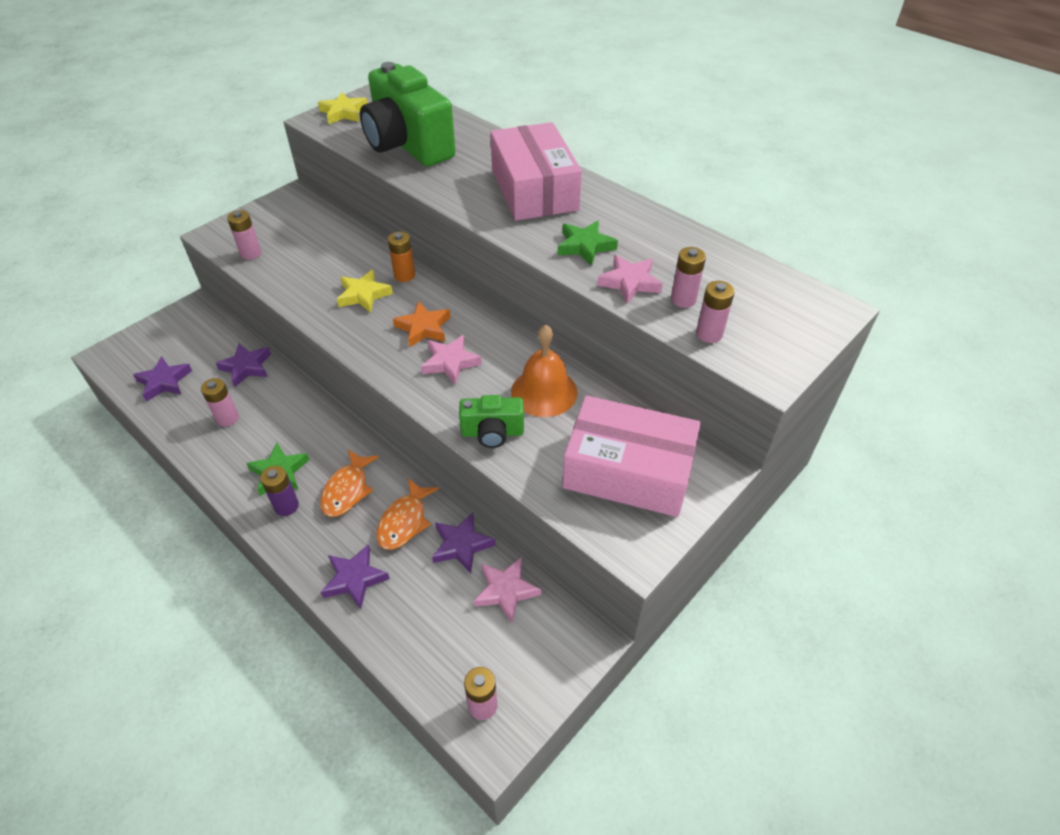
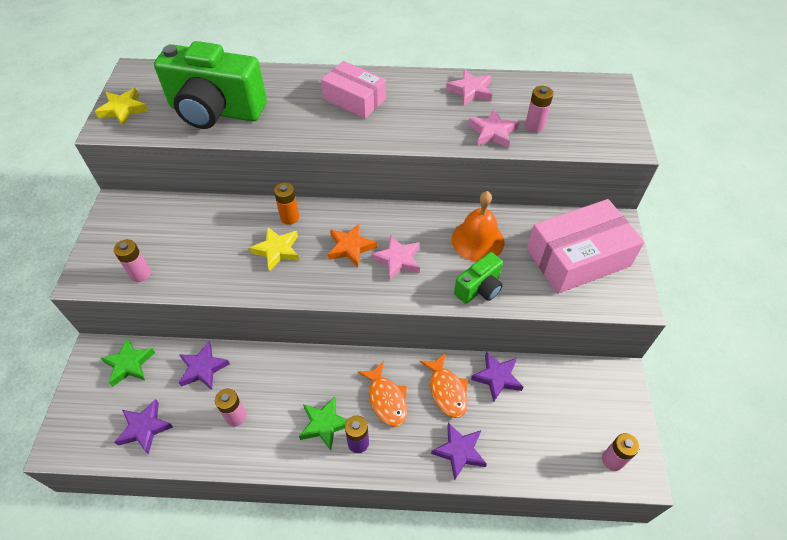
camera: 40 degrees left, 5 degrees up
pink star [474,557,541,623] -> pink star moved to [446,69,492,106]
pink box [490,122,582,221] -> pink box [321,61,386,118], size x0.65
green star [557,221,618,266] -> green star moved to [101,338,155,387]
pink battery [696,281,735,343] -> none

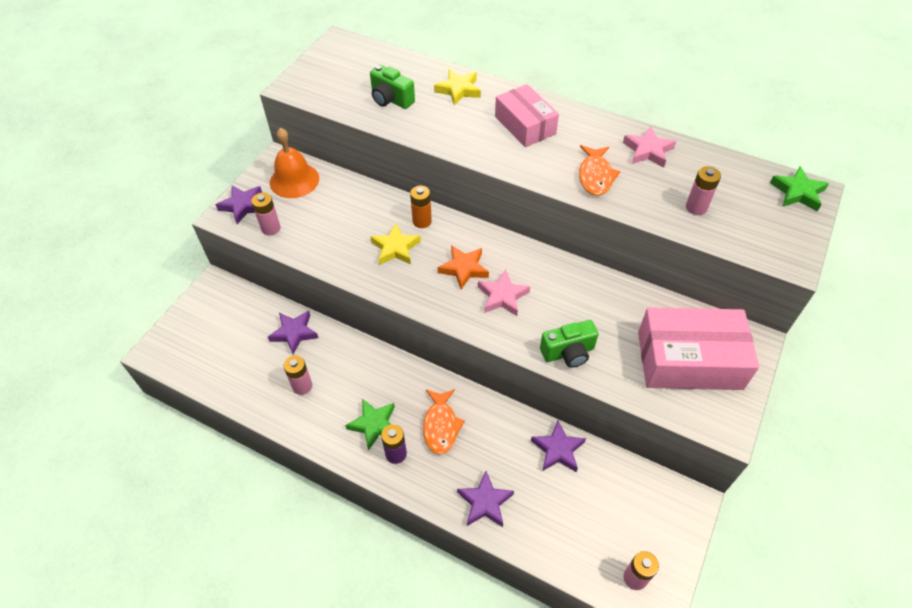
camera: 25 degrees right, 0 degrees up
yellow star [95,88,148,126] -> yellow star moved to [434,69,481,106]
green star [101,338,155,387] -> green star moved to [770,167,829,211]
purple star [115,399,173,455] -> purple star moved to [216,185,262,224]
green camera [154,41,267,129] -> green camera [370,65,415,109], size x0.49
orange fish [420,353,468,418] -> orange fish moved to [579,145,620,196]
orange bell [451,191,504,262] -> orange bell moved to [270,128,319,198]
pink star [468,108,519,148] -> none

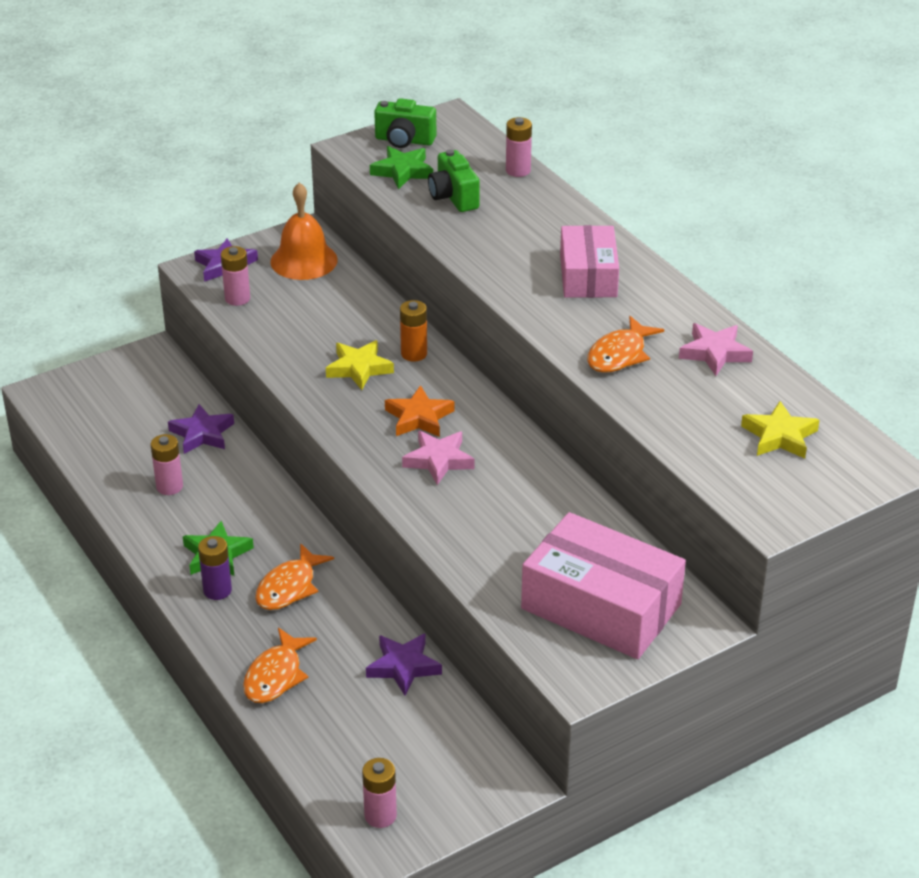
camera: 30 degrees right, 15 degrees down
yellow star [434,69,481,106] -> yellow star moved to [741,401,819,458]
purple star [457,471,514,527] -> orange fish [243,628,317,703]
green camera [540,320,599,368] -> green camera moved to [374,98,436,148]
pink battery [686,166,721,215] -> pink battery moved to [506,117,532,177]
green star [770,167,829,211] -> green star moved to [370,146,433,189]

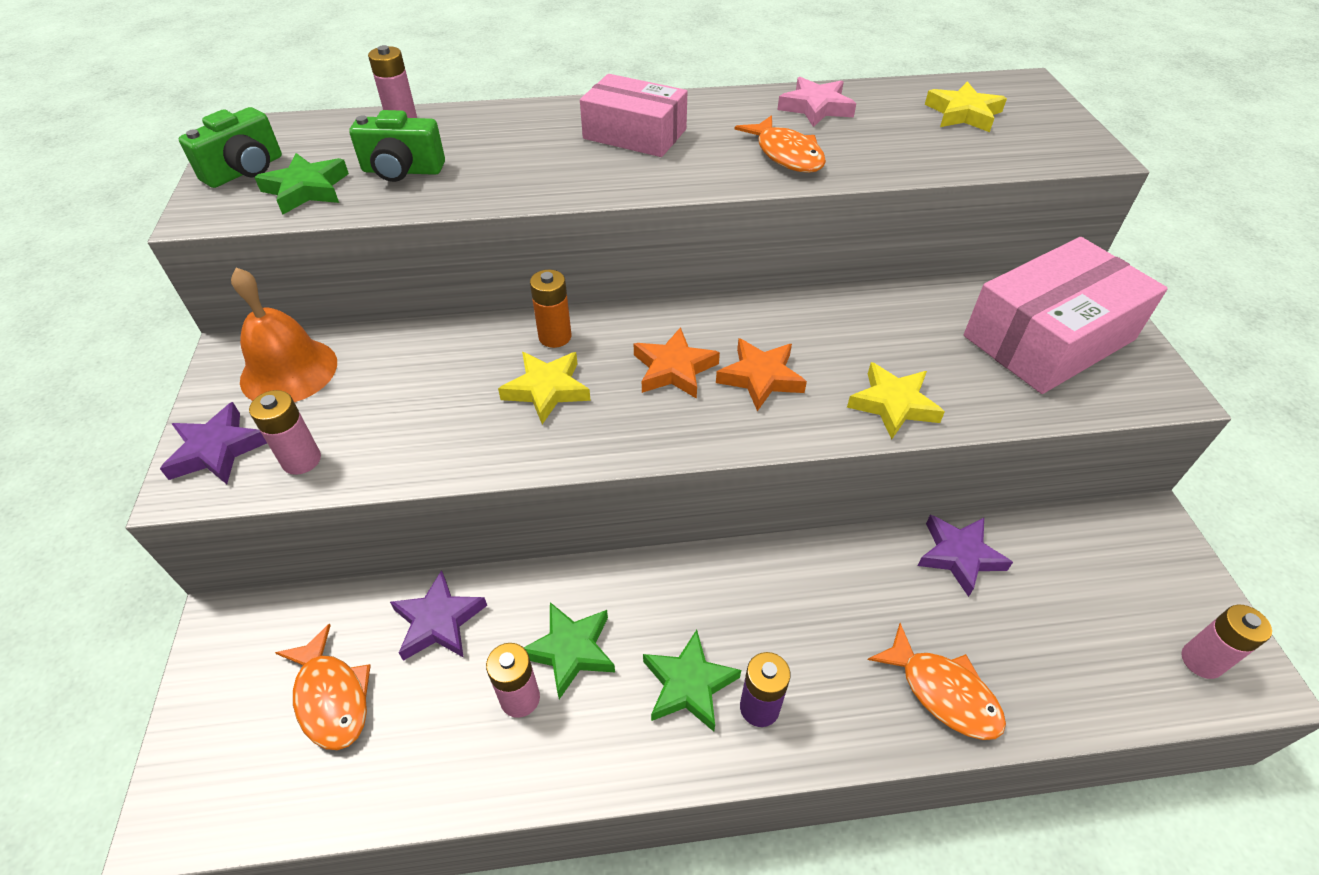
camera: 65 degrees left, 10 degrees up
orange fish [255,543,334,610] -> orange fish moved to [275,623,371,750]
pink star [402,431,475,485] -> orange star [716,338,807,411]
none -> green star [524,602,615,699]
none -> yellow star [847,362,945,439]

